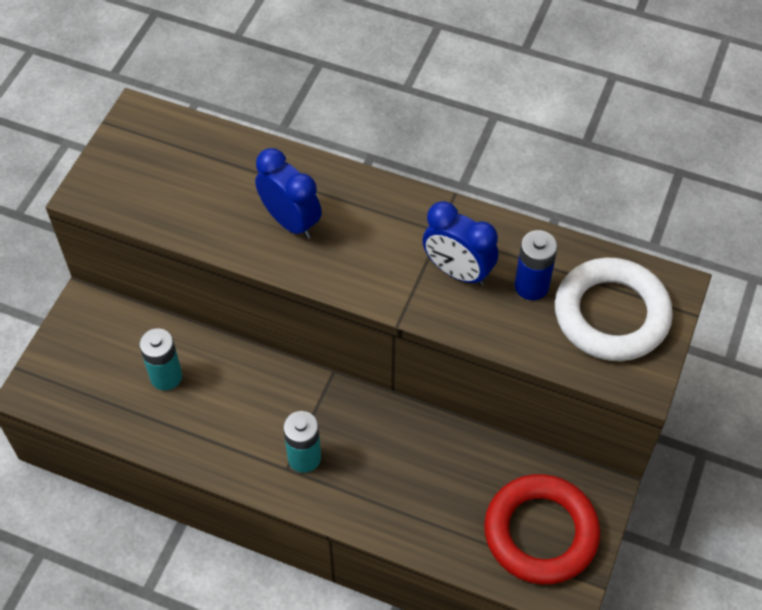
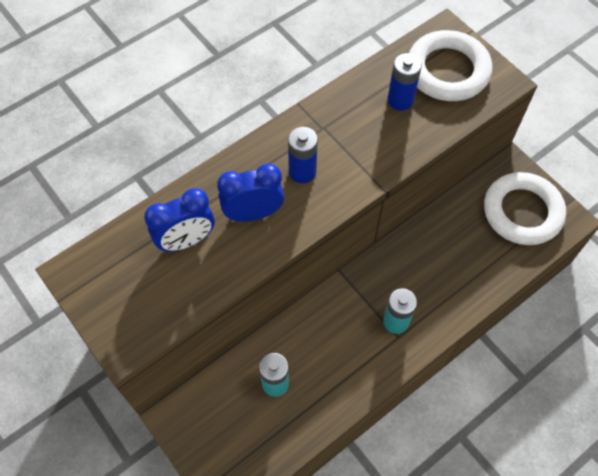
camera: 60 degrees left, 5 degrees up
blue clock [423,201,498,286] -> blue clock moved to [144,188,215,252]
red ring [484,474,600,584] -> white ring [484,172,566,245]
none -> blue battery [288,127,318,183]

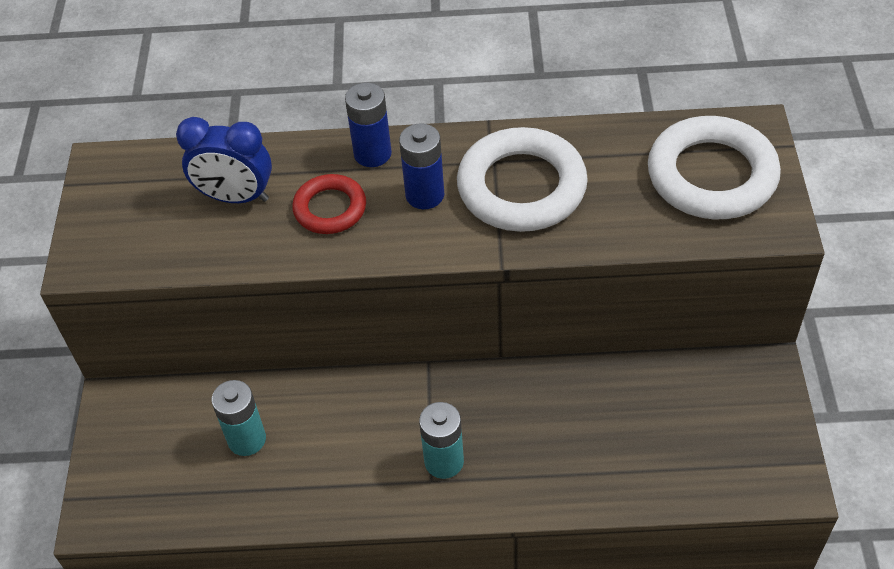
camera: 40 degrees right, 10 degrees down
blue clock [217,164,284,222] -> red ring [292,174,366,234]
blue battery [388,53,422,111] -> blue battery moved to [345,82,392,167]
white ring [484,172,566,245] -> white ring moved to [457,127,588,232]

